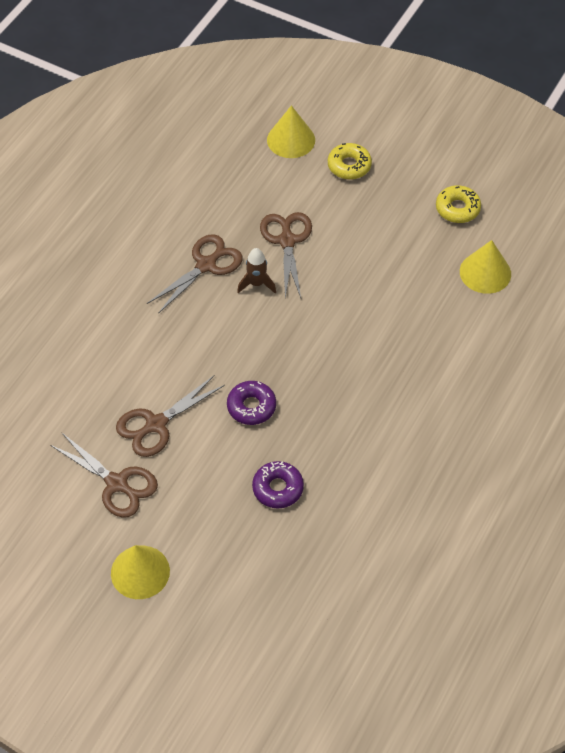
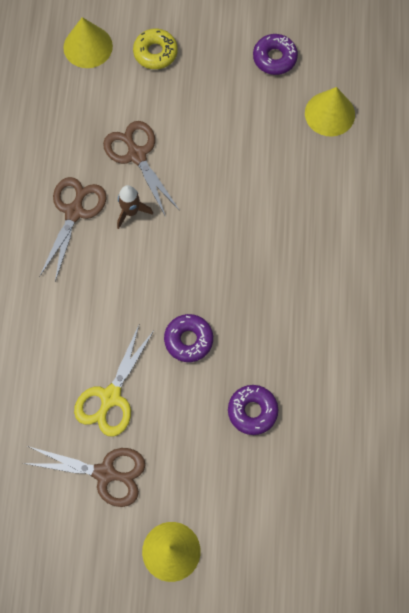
camera: 25 degrees left, 15 degrees up
brown scissors [116,375,225,457] -> yellow scissors [74,323,154,437]
yellow donut [436,185,481,223] -> purple donut [253,34,298,75]

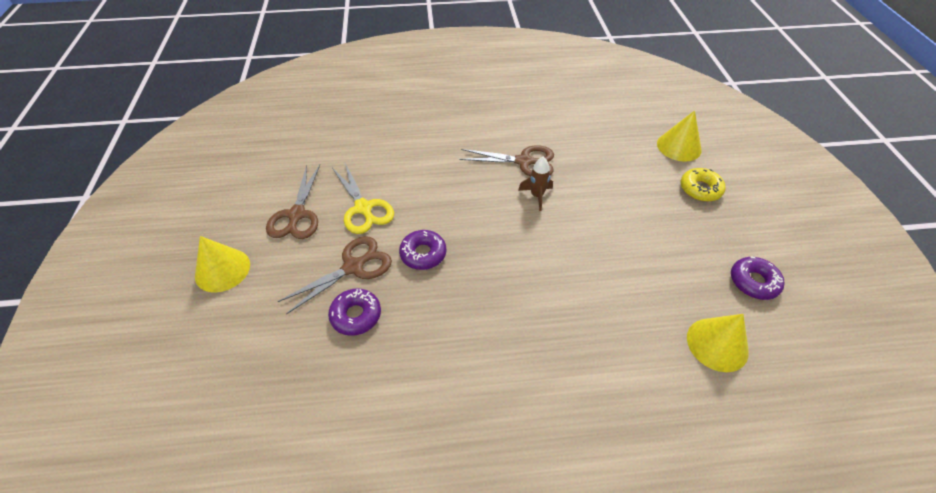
camera: 80 degrees right, 20 degrees down
yellow scissors [74,323,154,437] -> yellow scissors turned 135 degrees counterclockwise [332,163,394,234]
brown scissors [103,121,180,217] -> brown scissors moved to [278,236,392,314]

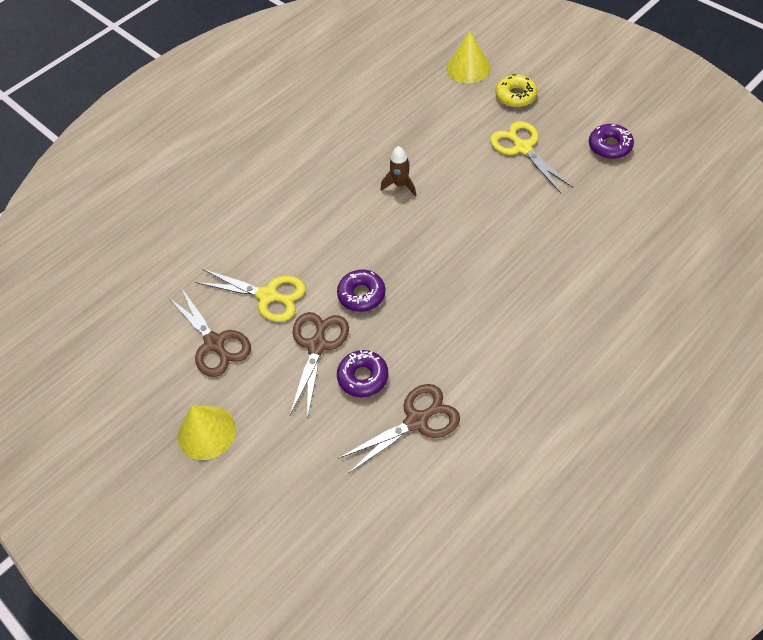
camera: 35 degrees left, 5 degrees up
brown scissors [459,145,554,177] -> brown scissors moved to [338,384,460,474]
yellow cone [687,314,749,372] -> none
none -> yellow scissors [490,121,573,193]

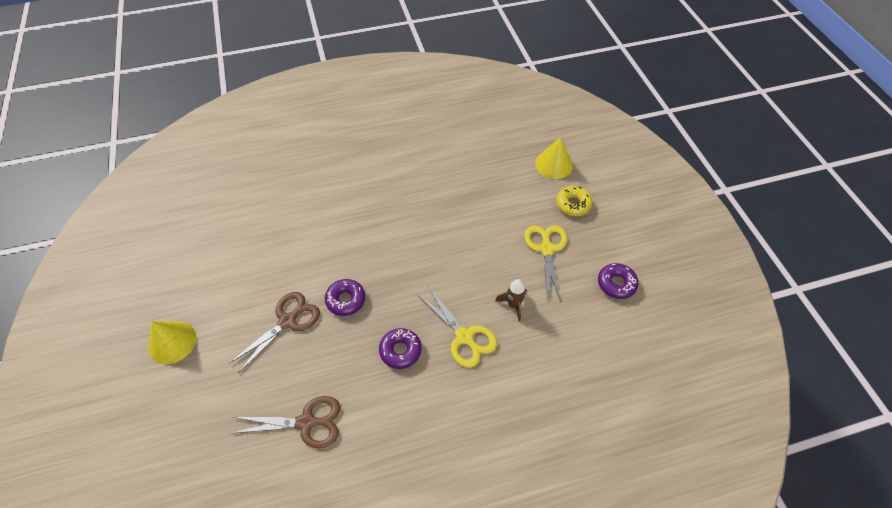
camera: 25 degrees right, 0 degrees up
brown scissors [168,289,251,377] -> none
yellow scissors [195,269,306,322] -> yellow scissors moved to [417,287,497,368]
purple donut [337,350,388,397] -> purple donut moved to [379,328,422,369]
brown rocket [381,146,416,196] -> brown rocket moved to [495,279,527,322]

